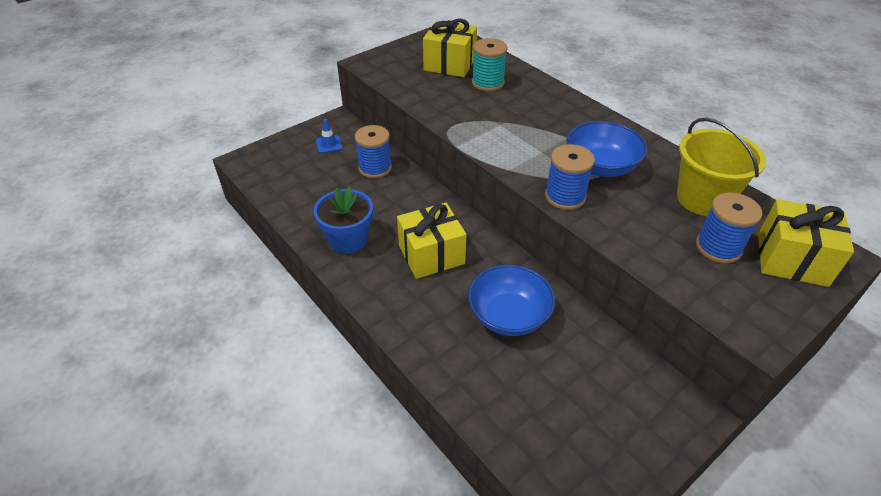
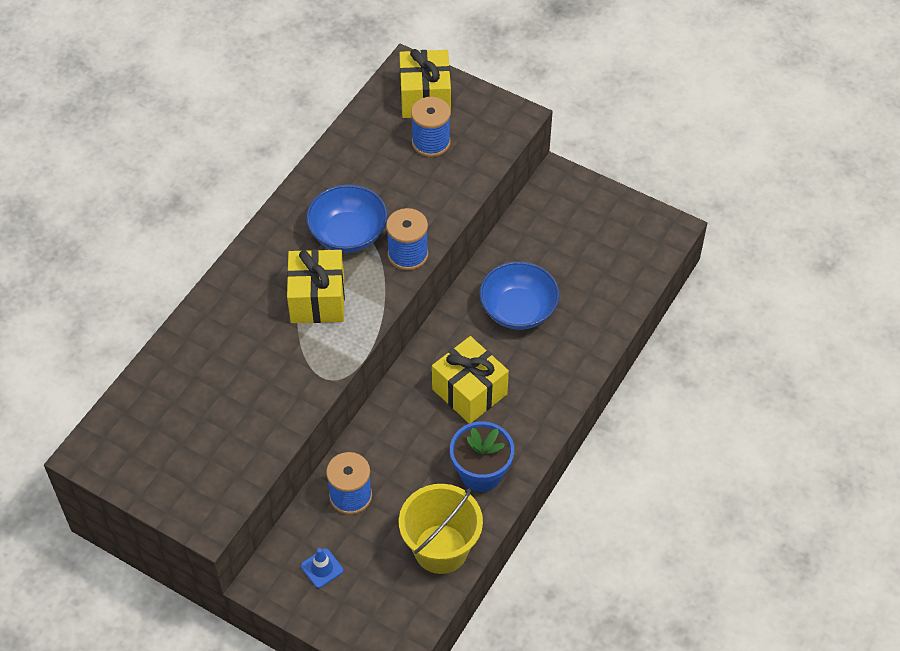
camera: 110 degrees left, 10 degrees up
yellow gift [423,19,477,77] -> yellow gift moved to [287,249,345,323]
turquoise spool [472,38,508,91] -> none
yellow bucket [677,117,766,216] -> yellow bucket moved to [399,484,483,574]

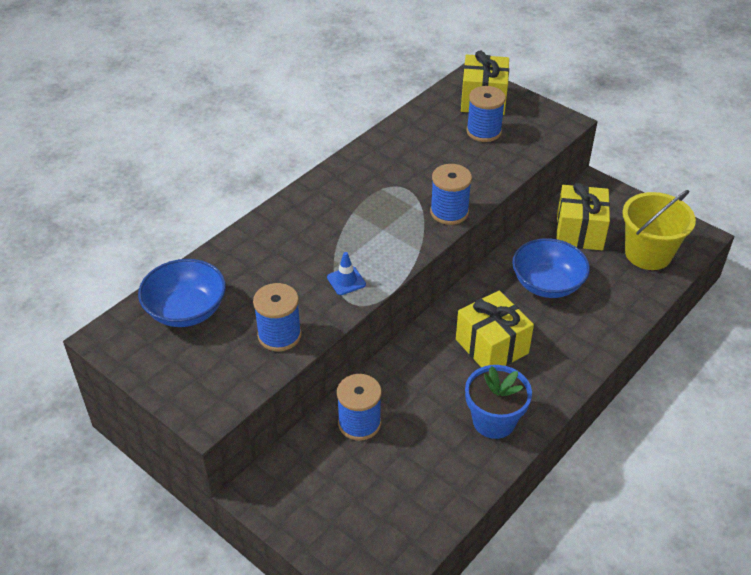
camera: 10 degrees right, 10 degrees down
yellow gift [287,249,345,323] -> yellow gift moved to [556,183,610,250]
blue traffic cone [301,548,343,588] -> blue traffic cone moved to [327,252,366,295]
blue bowl [306,184,388,253] -> blue bowl moved to [138,259,226,327]
yellow bucket [399,484,483,574] -> yellow bucket moved to [622,190,696,270]
none -> blue spool [253,283,302,351]

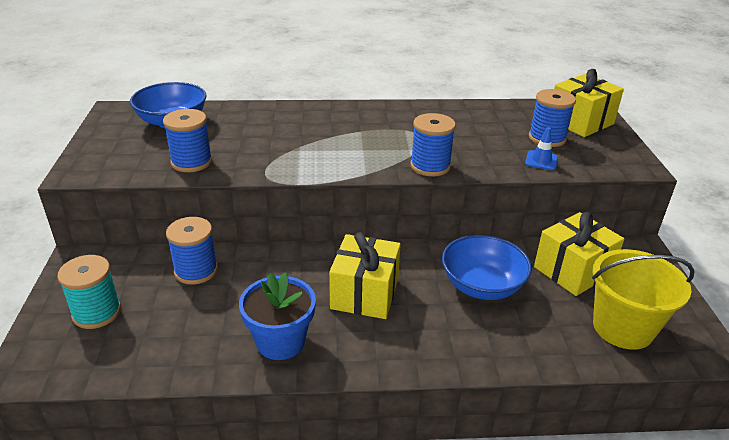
camera: 45 degrees right, 10 degrees down
blue traffic cone [327,252,366,295] -> blue traffic cone moved to [525,127,558,170]
none -> turquoise spool [57,255,121,329]

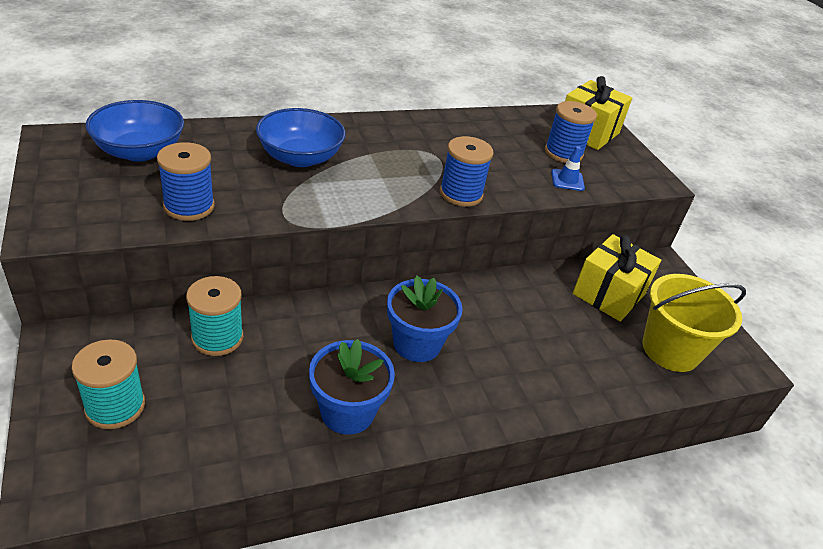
camera: 20 degrees left, 5 degrees up
blue spool [166,217,218,285] -> turquoise spool [186,276,243,356]
yellow gift [329,232,401,319] -> blue flower pot [387,275,463,362]
blue bowl [442,235,532,300] -> blue bowl moved to [256,108,346,167]

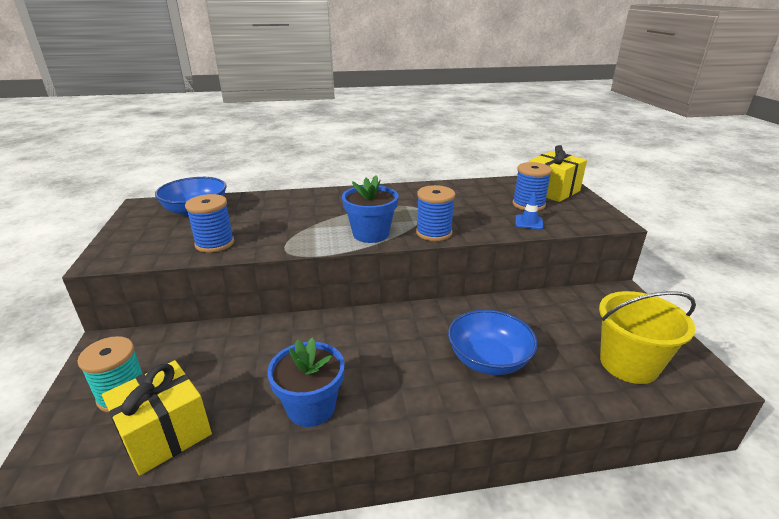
camera: 15 degrees right, 10 degrees down
turquoise spool [186,276,243,356] -> none
blue bowl [256,108,346,167] -> blue bowl moved to [448,310,538,375]
blue flower pot [387,275,463,362] -> blue flower pot moved to [342,175,399,243]
yellow gift [573,234,661,322] -> yellow gift moved to [102,360,212,476]

